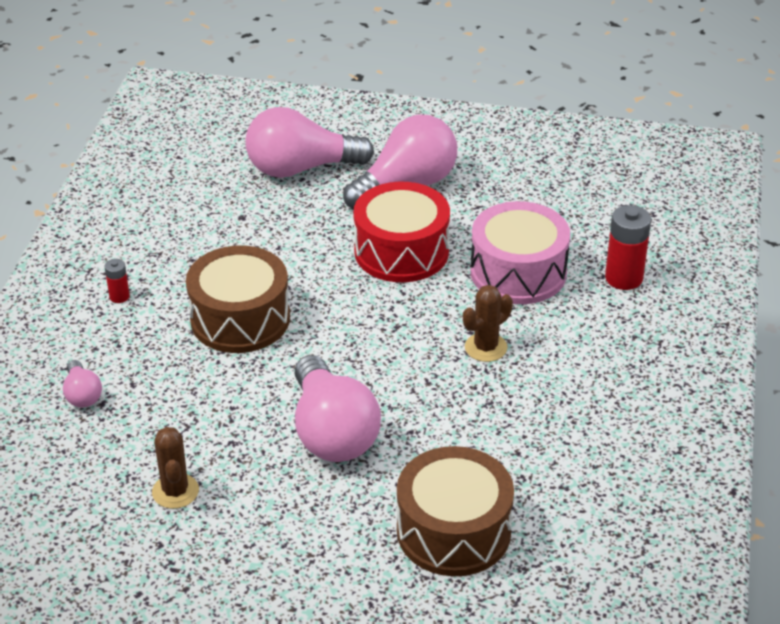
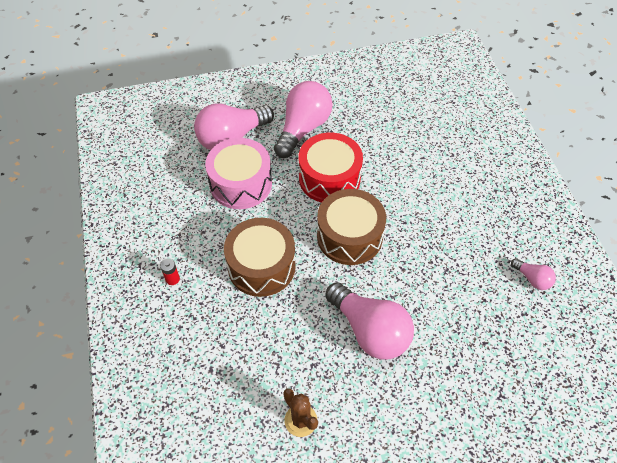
camera: 25 degrees left, 15 degrees up
pink light bulb [63,360,102,408] -> pink light bulb moved to [511,258,556,290]
brown drum [397,446,514,576] -> brown drum moved to [317,189,386,265]
brown cactus [463,285,513,362] -> none
pink drum [470,201,570,304] -> pink drum moved to [205,138,272,209]
red battery [605,205,651,290] -> none

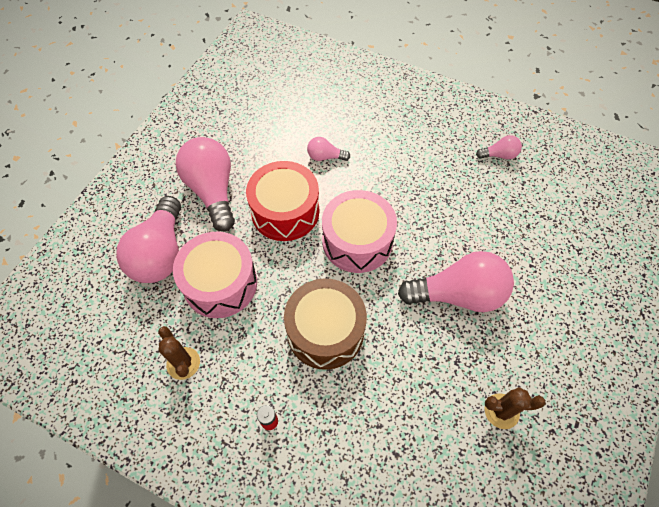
camera: 50 degrees left, 5 degrees up
brown drum [317,189,386,265] -> pink drum [322,190,397,273]
none -> brown cactus [158,326,200,380]
none -> pink light bulb [307,137,350,161]

